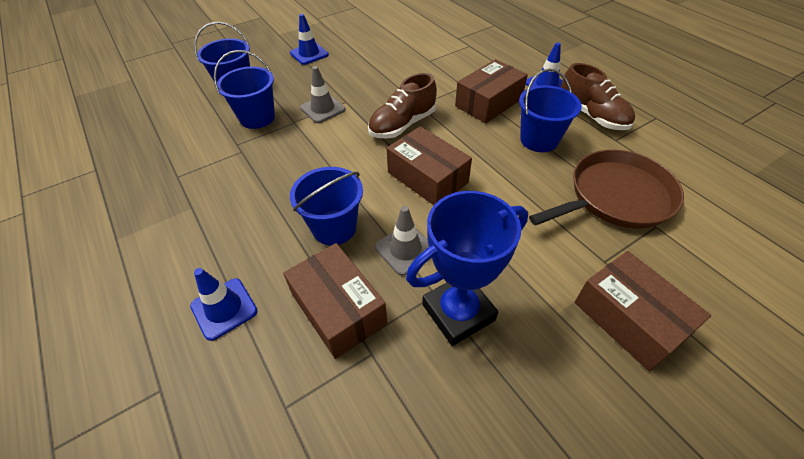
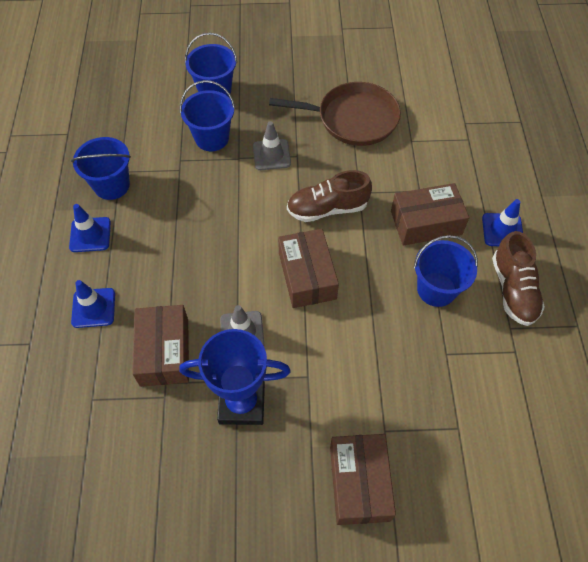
camera: 30 degrees right, 10 degrees up
blue traffic cone [290,14,329,65] -> blue traffic cone moved to [69,204,111,252]
blue bucket [290,167,363,245] -> blue bucket moved to [71,137,131,200]
brown pan [529,150,684,229] -> brown pan moved to [269,82,401,146]

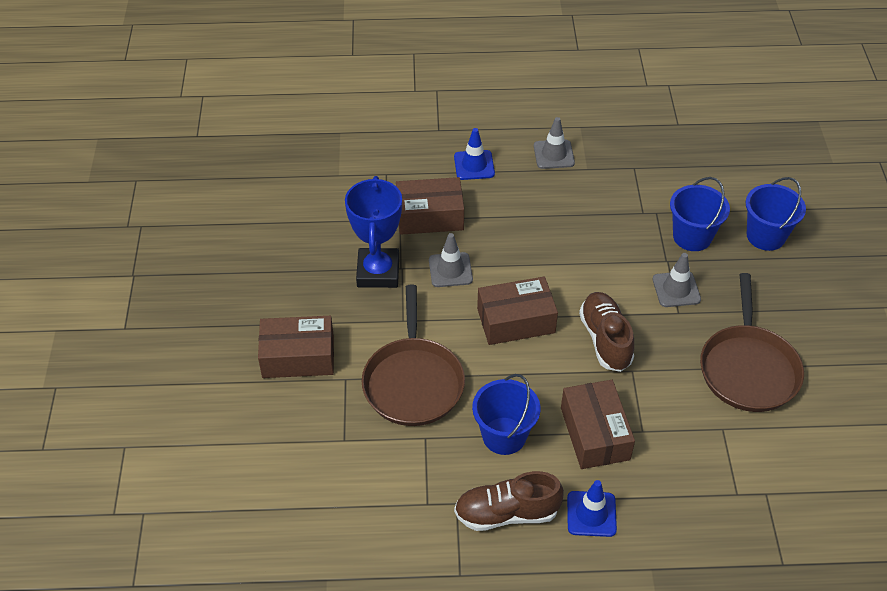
camera: 90 degrees right, 10 degrees down
blue traffic cone [69,204,111,252] -> grey traffic cone [534,117,575,169]
blue bucket [71,137,131,200] -> none
none -> brown pan [362,285,465,426]

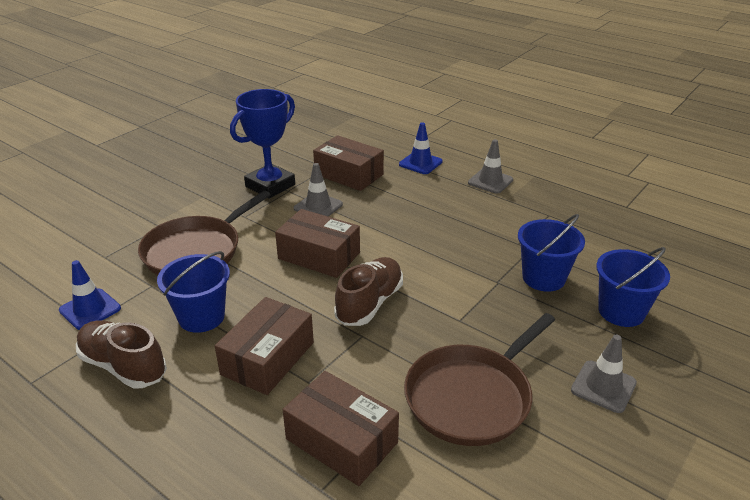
camera: 40 degrees right, 15 degrees down
brown box [258,316,334,378] -> brown box moved to [283,371,399,486]
blue traffic cone [567,480,617,537] -> blue traffic cone moved to [59,260,121,330]
grey traffic cone [653,253,701,307] -> grey traffic cone moved to [571,335,637,413]

